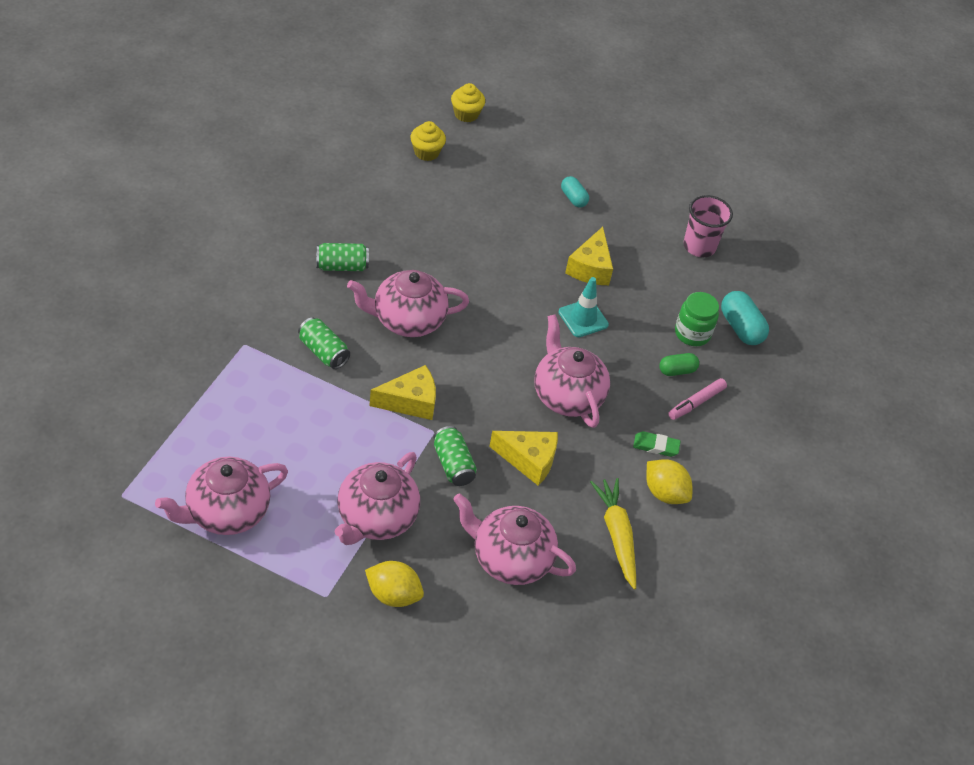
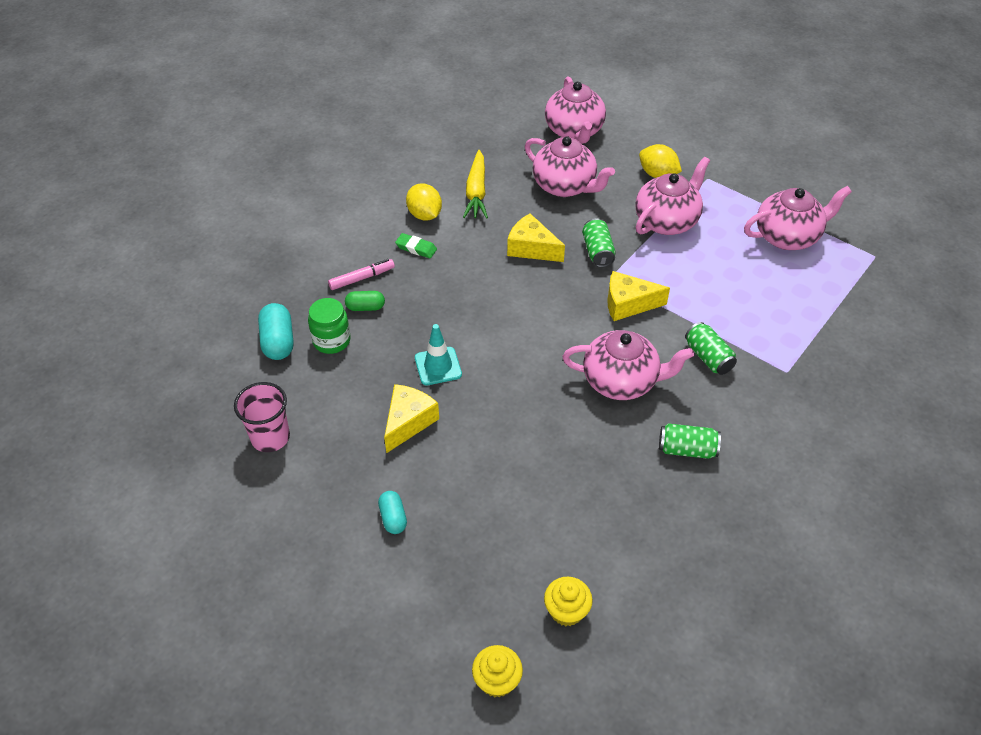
camera: 160 degrees left, 0 degrees up
pink teapot [534,315,610,428] -> pink teapot moved to [545,76,606,144]

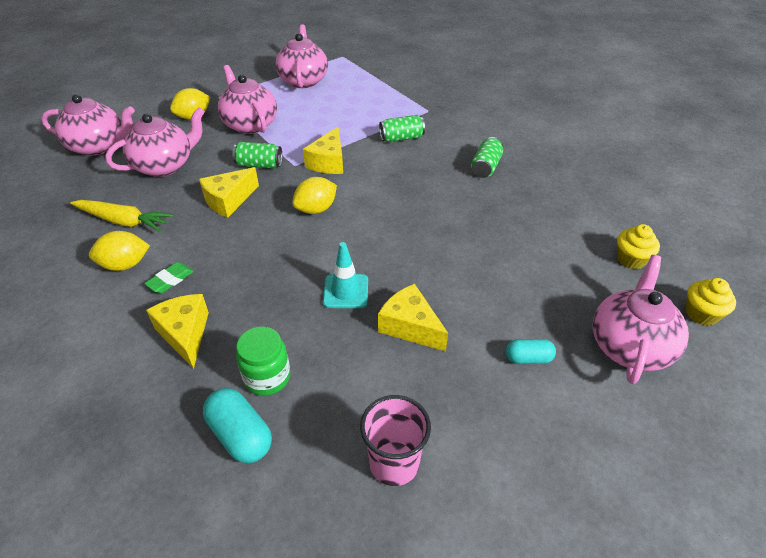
camera: 75 degrees left, 5 degrees down
turquoise capsule [258,303,293,360] -> turquoise capsule turned 45 degrees clockwise [203,388,272,463]
pink marker [328,259,395,290] -> yellow cheese [146,294,209,369]
green capsule [345,291,385,311] -> none
pink teapot [563,330,694,400] -> pink teapot moved to [593,255,689,384]
none -> yellow lemon [292,177,337,214]

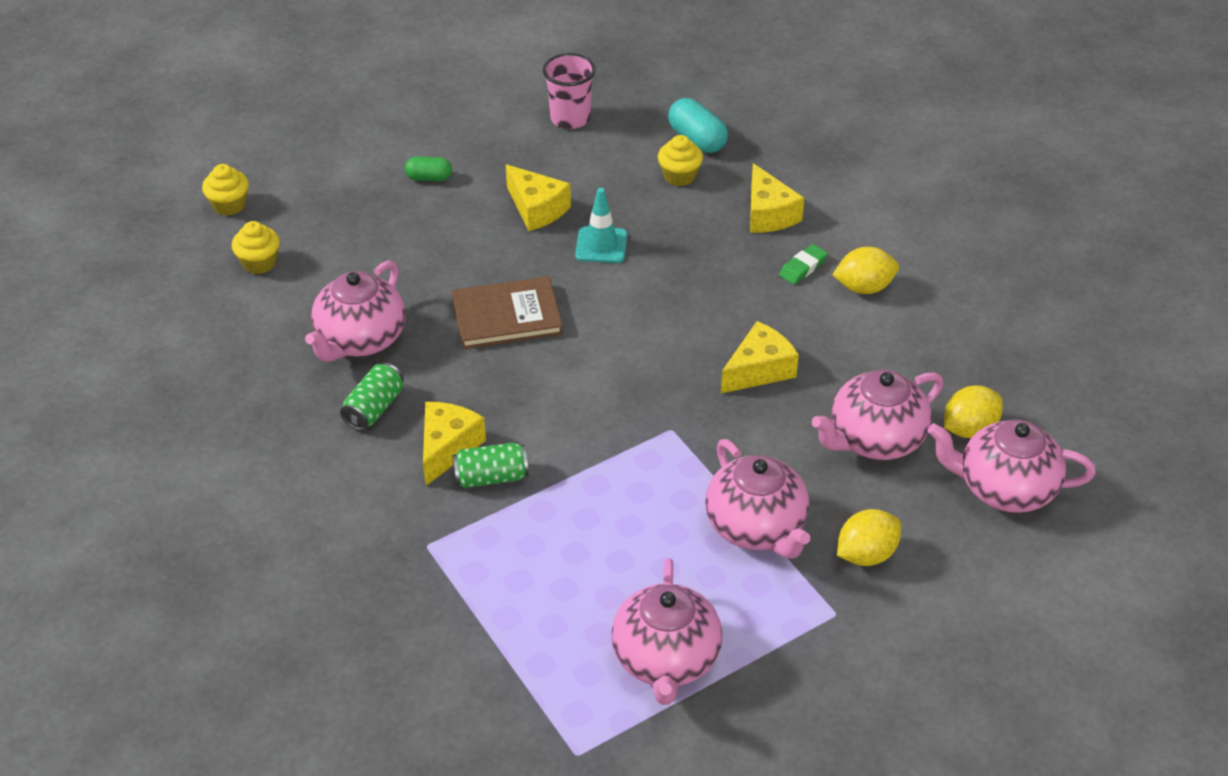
camera: 175 degrees left, 0 degrees up
yellow carrot [70,200,174,232] -> none
green can [232,142,282,168] -> none
green jar [236,326,291,396] -> yellow cupcake [658,135,703,186]
yellow lemon [292,177,337,214] -> yellow lemon moved to [944,386,1003,438]
yellow cheese [303,127,343,174] -> yellow cheese moved to [423,402,486,486]
turquoise capsule [506,339,556,364] -> green capsule [405,157,452,181]
pink teapot [593,255,689,384] -> pink teapot moved to [305,260,406,362]
none -> brown book [452,276,563,349]

